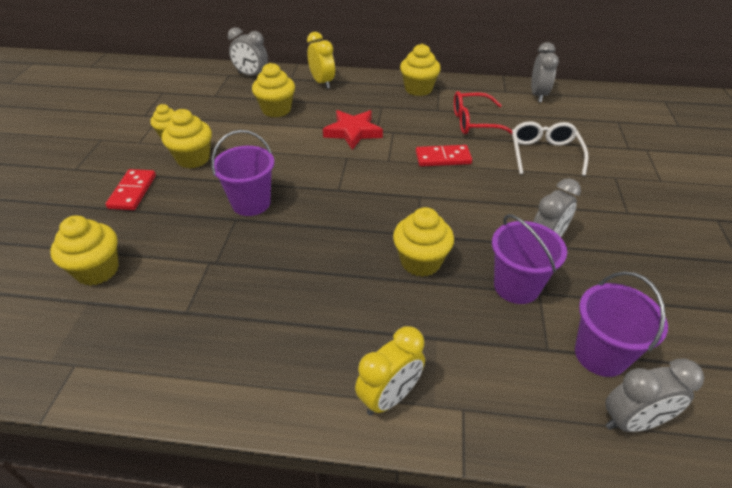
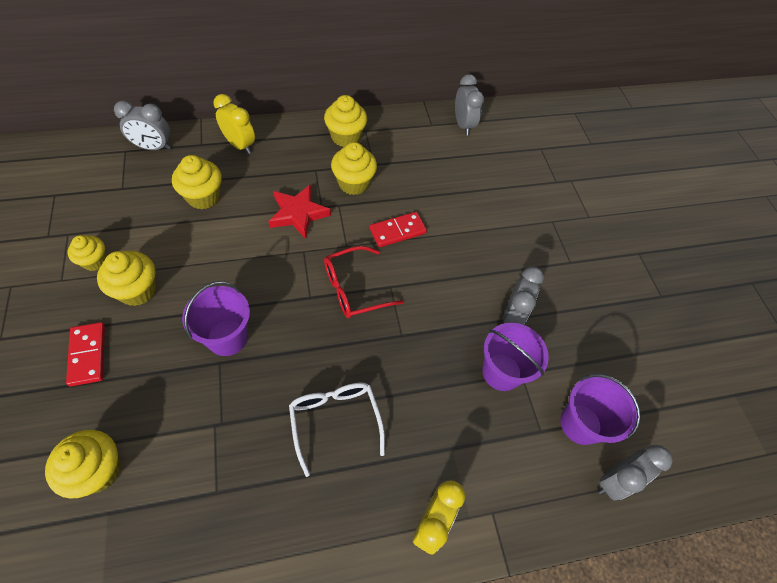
camera: 25 degrees left, 15 degrees up
yellow cupcake [393,207,454,277] -> yellow cupcake moved to [331,142,377,195]
red glasses [454,91,512,135] -> red glasses moved to [324,246,404,318]
white glasses [512,121,588,176] -> white glasses moved to [289,382,385,477]

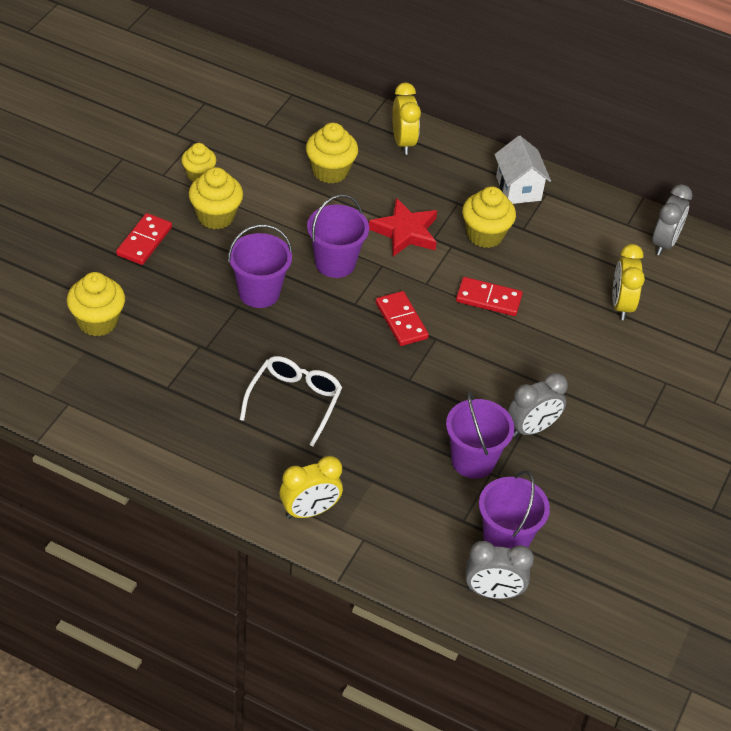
camera: 40 degrees right, 10 degrees down
grey clock [114,101,171,150] -> none
yellow cupcake [324,95,367,147] -> white house [494,136,551,204]
red glasses [324,246,404,318] -> red domino [376,291,429,346]
none -> purple bucket [307,194,369,278]
none -> yellow clock [612,244,645,320]

